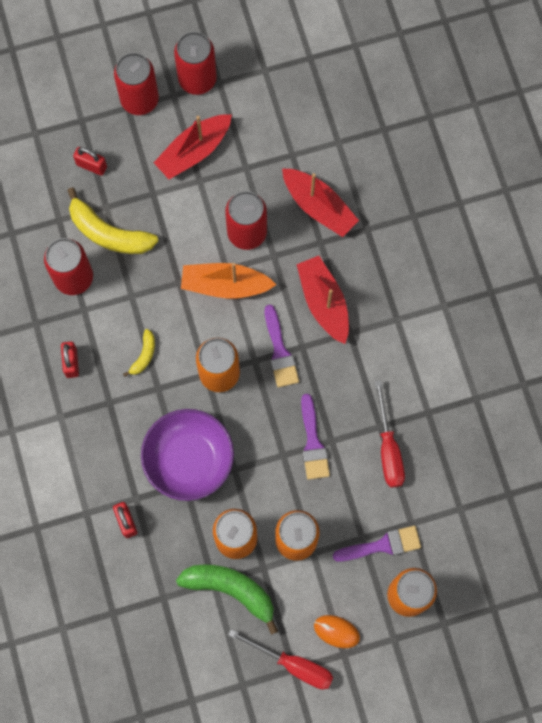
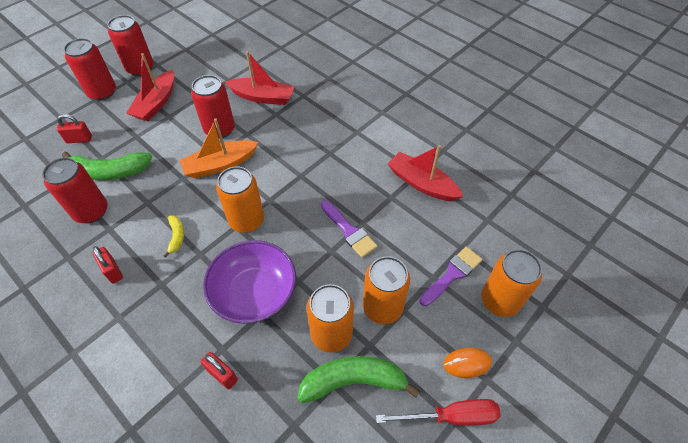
camera: 30 degrees left, 20 degrees down
yellow banana [67,187,158,254] -> green banana [62,152,152,180]
purple brush [265,305,299,387] -> none
red boat [296,256,349,344] -> red boat moved to [388,145,463,201]
red screwdriver [375,380,405,488] -> none

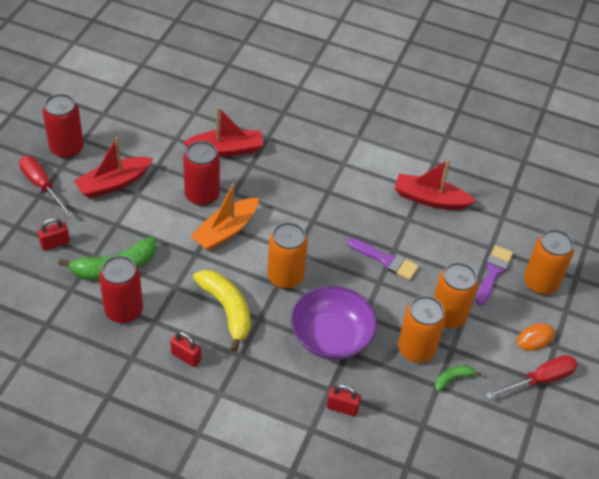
camera: 25 degrees left, 5 degrees down
red can [64,38,116,101] -> red screwdriver [19,156,74,217]
red boat [127,53,174,121] -> red boat turned 60 degrees clockwise [74,137,153,198]
yellow banana [163,215,184,258] -> yellow banana [193,270,250,352], size x2.02
green banana [297,356,420,404] -> green banana [435,366,482,392], size x0.50

